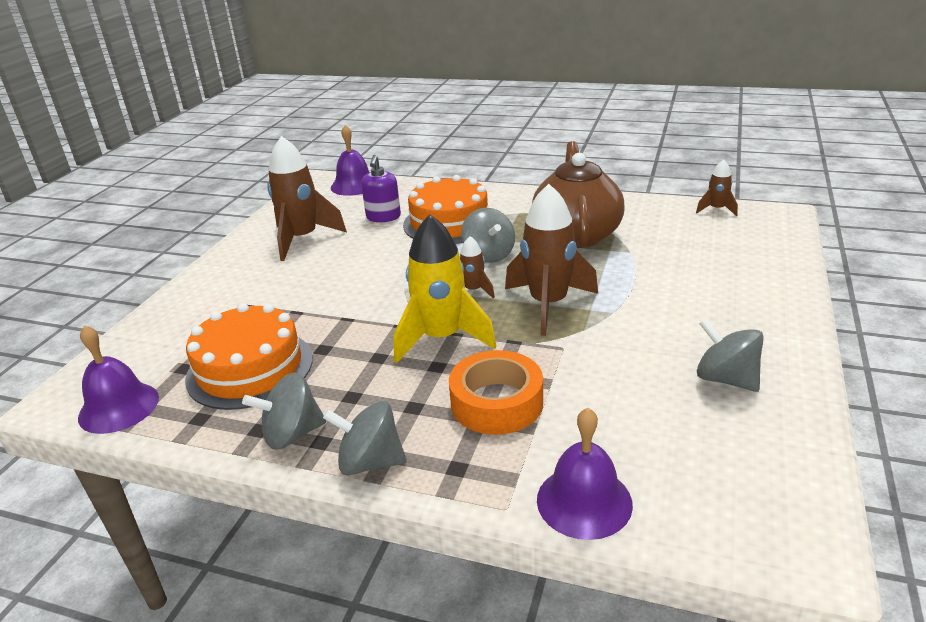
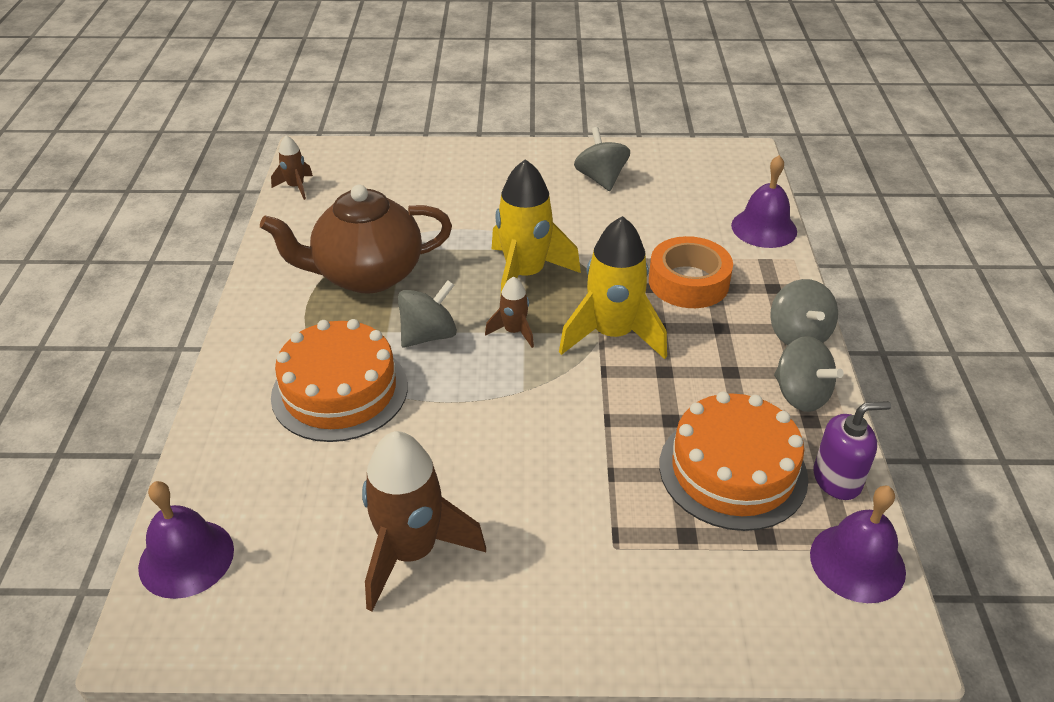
camera: 110 degrees left, 10 degrees up
purple soap dispenser [361,155,401,222] -> purple soap dispenser moved to [813,401,891,500]
brown rocket [505,184,598,336] -> yellow rocket [492,159,581,292]
grey spinning top [697,318,764,392] -> grey spinning top turned 135 degrees clockwise [574,127,630,191]

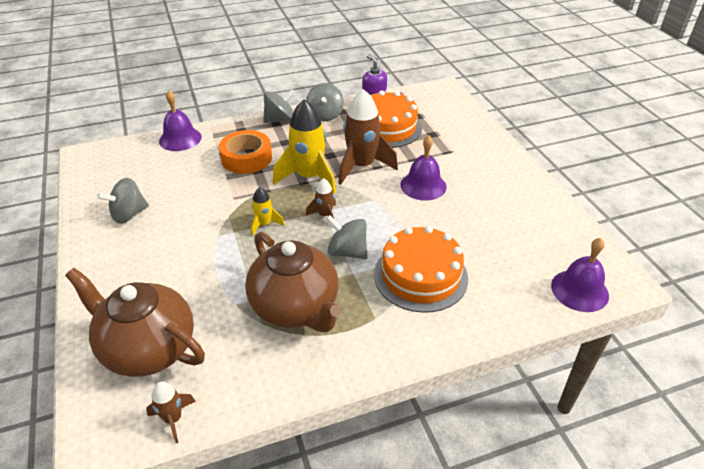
camera: 110 degrees left, 0 degrees up
brown rocket [362,431,486,612] -> brown rocket moved to [338,89,398,185]
yellow rocket [492,159,581,292] -> yellow rocket [251,187,285,236], size x0.49
grey spinning top [774,336,844,412] -> grey spinning top turned 150 degrees clockwise [306,83,344,121]
purple bell [810,486,906,603] -> purple bell moved to [400,135,447,201]
none -> brown teapot [65,268,205,377]

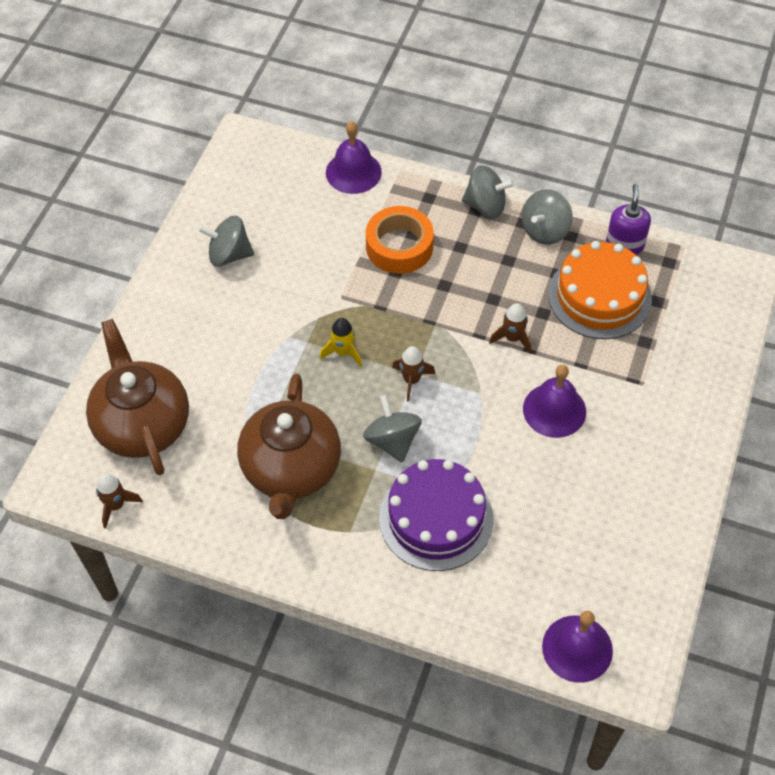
camera: 40 degrees right, 15 degrees up
yellow rocket [273,99,336,194] -> none
brown rocket [338,89,398,185] -> brown rocket [489,303,531,353], size x0.49
orange cake [374,226,468,313] -> purple cake [379,459,493,571]

